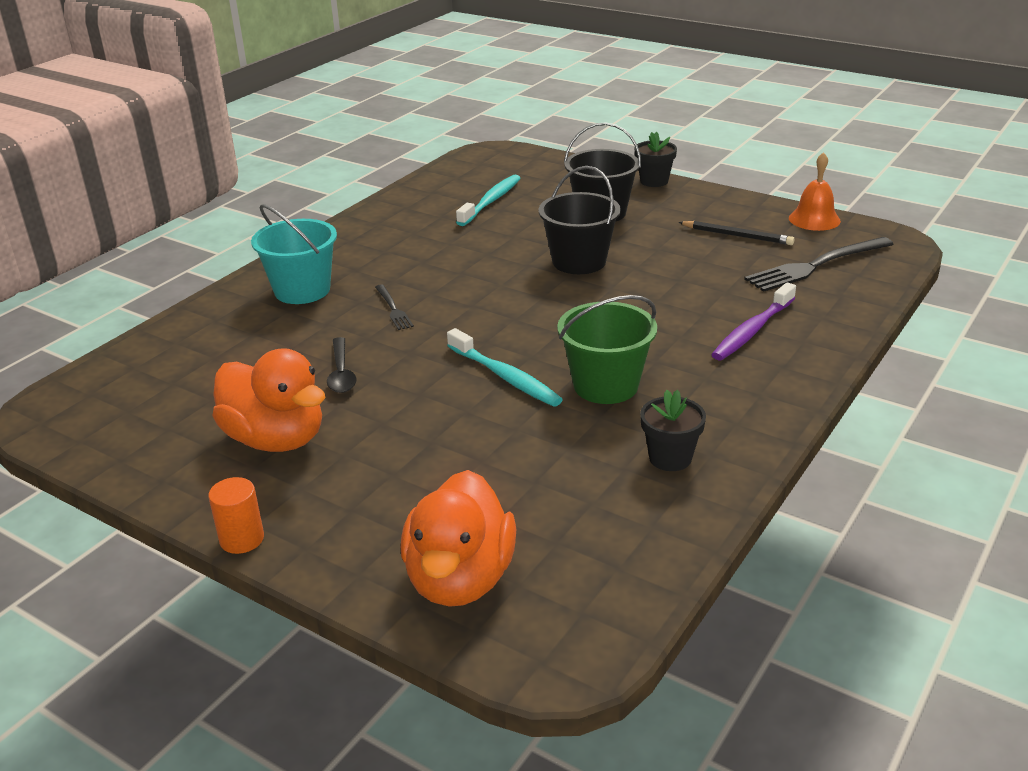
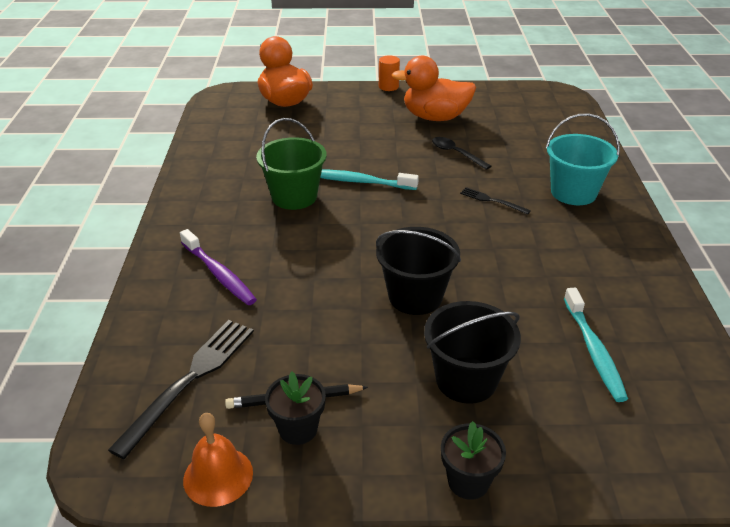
camera: 145 degrees right, 5 degrees up
black flower pot [640,390,706,471] -> black flower pot moved to [265,372,326,445]
purple toothbrush [711,282,796,360] -> purple toothbrush turned 135 degrees clockwise [180,229,257,305]

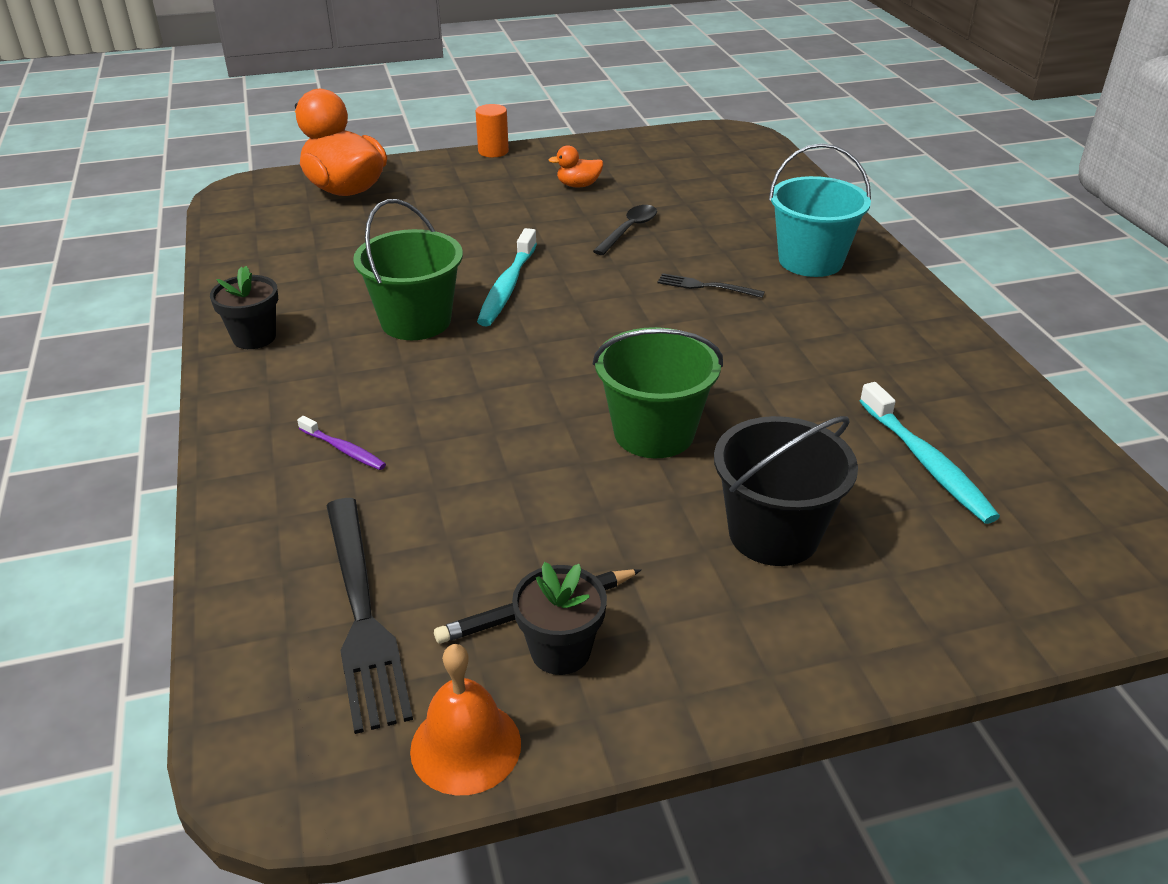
camera: 15 degrees left, 0 degrees up
black fork [108,320,254,459] -> black fork turned 150 degrees clockwise [326,498,413,734]
purple toothbrush [180,229,257,305] -> purple toothbrush [297,416,386,470], size x0.56
turquoise toothbrush [320,170,419,190] -> turquoise toothbrush turned 75 degrees counterclockwise [477,228,537,327]
black bucket [376,227,461,315] -> green bucket [593,327,723,458]
orange duck [392,56,476,121] -> orange duck [549,145,603,187], size x0.45
black spoon [432,137,491,170] -> black spoon turned 90 degrees clockwise [593,205,657,255]
black flower pot [441,421,506,500] -> black flower pot moved to [210,266,278,349]

